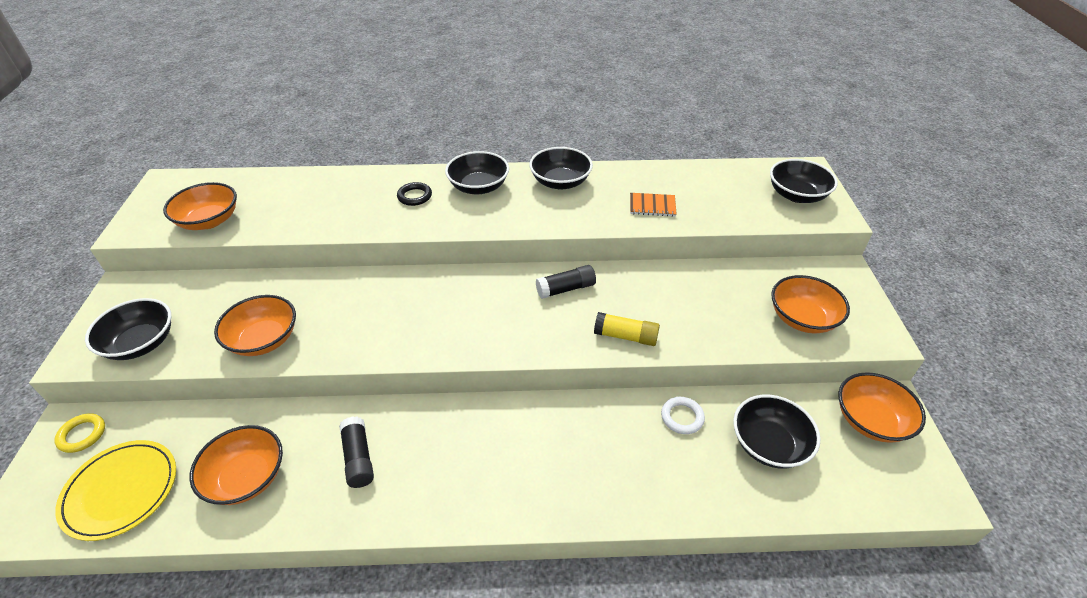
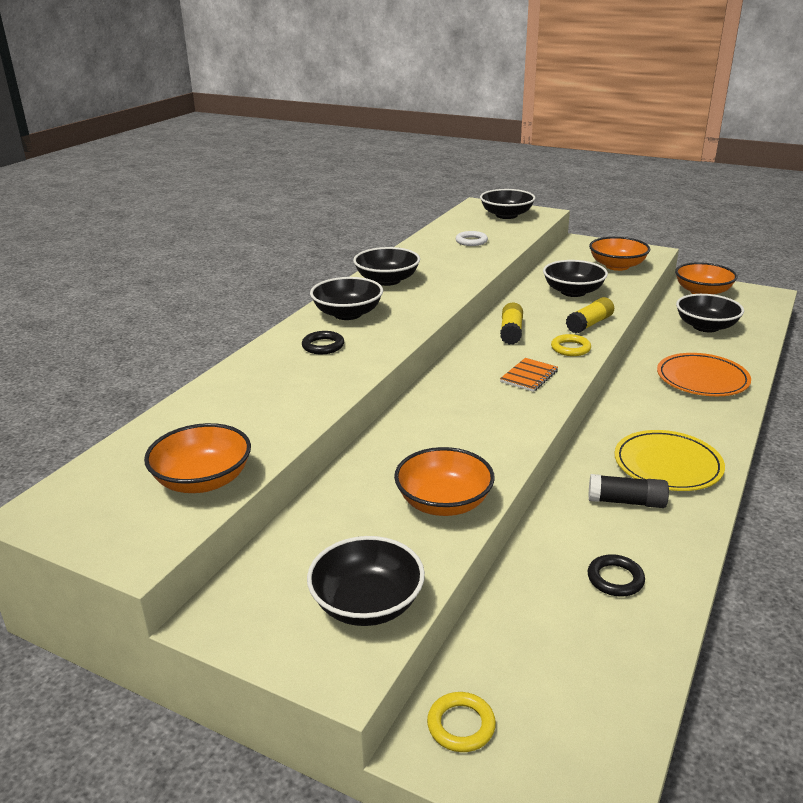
camera: 60 degrees left, 15 degrees down
yellow plate [55,440,176,541] -> yellow plate moved to [615,430,725,491]
orange bowl [189,425,283,505] -> black ring [588,554,645,597]
black glue stick [536,265,596,299] -> yellow glue stick [500,302,523,345]
orange notebook [630,193,677,217] -> orange notebook moved to [500,358,558,392]
white ring [661,397,705,434] -> white ring moved to [456,231,488,246]
none -> black bowl [543,260,608,297]
none -> yellow ring [551,334,591,356]
none -> orange plate [657,353,751,396]

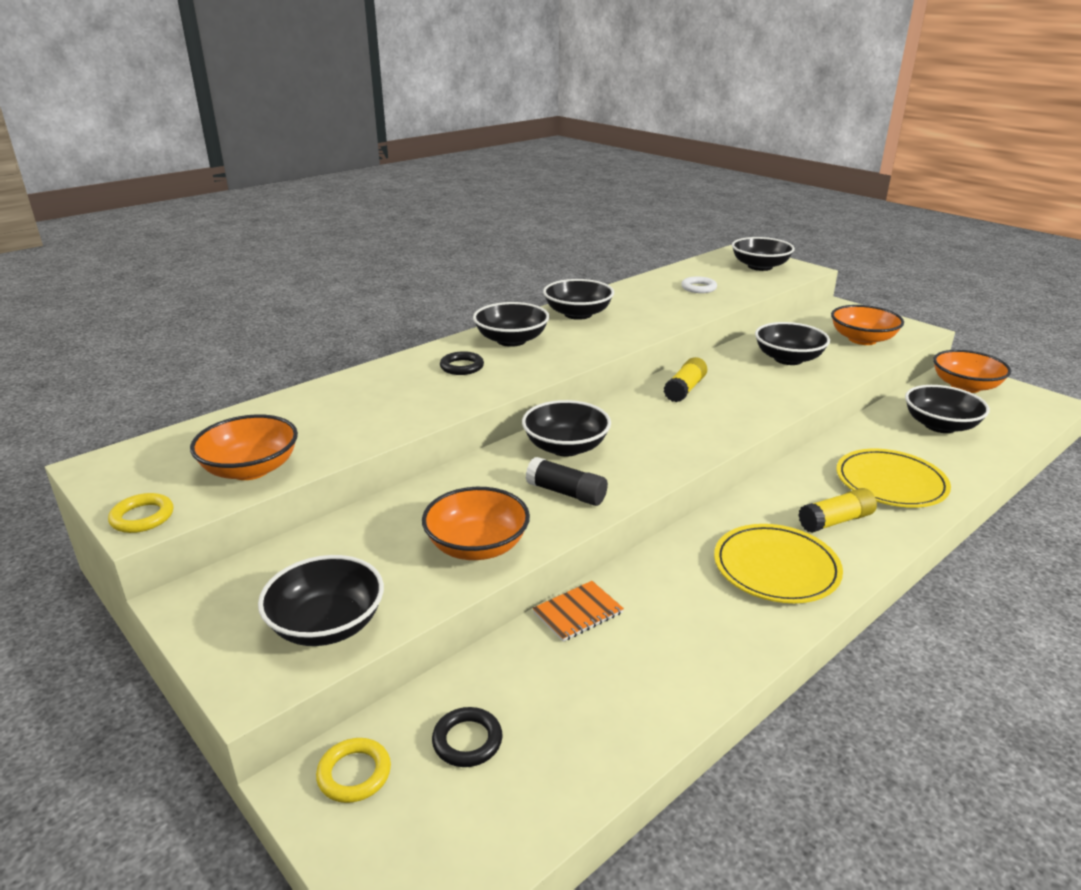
camera: 20 degrees right, 0 degrees up
orange notebook [500,358,558,392] -> orange notebook moved to [533,581,624,642]
yellow ring [551,334,591,356] -> yellow ring moved to [108,493,173,533]
yellow glue stick [566,297,614,334] -> yellow glue stick moved to [799,488,877,533]
black ring [588,554,645,597] -> black ring moved to [432,707,503,767]
black glue stick [589,474,669,508] -> black glue stick moved to [526,457,608,506]
orange plate [657,353,751,396] -> yellow plate [836,449,951,508]
none -> black bowl [522,400,611,457]

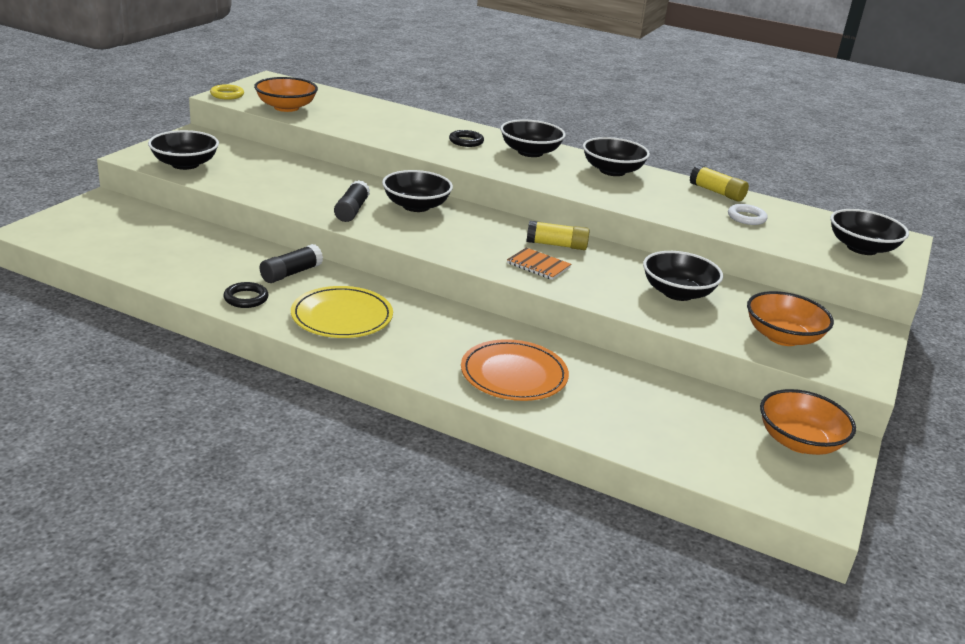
camera: 65 degrees right, 0 degrees up
yellow ring [316,738,391,803] -> none
orange bowl [422,487,530,560] -> none
black ring [432,707,503,767] -> black ring moved to [224,282,269,308]
orange notebook [533,581,624,642] -> orange notebook moved to [507,247,571,280]
yellow glue stick [799,488,877,533] -> yellow glue stick moved to [690,164,749,202]
yellow plate [836,449,951,508] -> orange plate [461,339,569,401]
black bowl [905,385,990,433] -> none
none -> black glue stick [260,244,323,283]

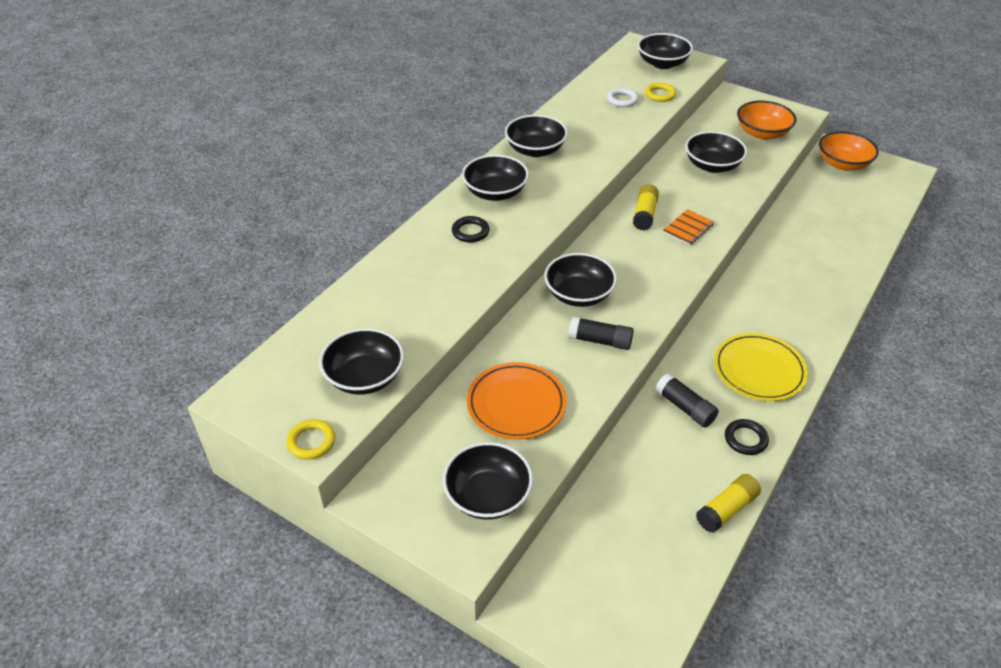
camera: 80 degrees left, 15 degrees up
orange bowl [254,77,318,112] -> black bowl [319,328,404,395]
orange plate [461,339,569,401] -> orange plate moved to [467,362,567,440]
yellow glue stick [690,164,749,202] -> yellow glue stick moved to [696,474,761,533]
none -> yellow ring [645,83,676,102]

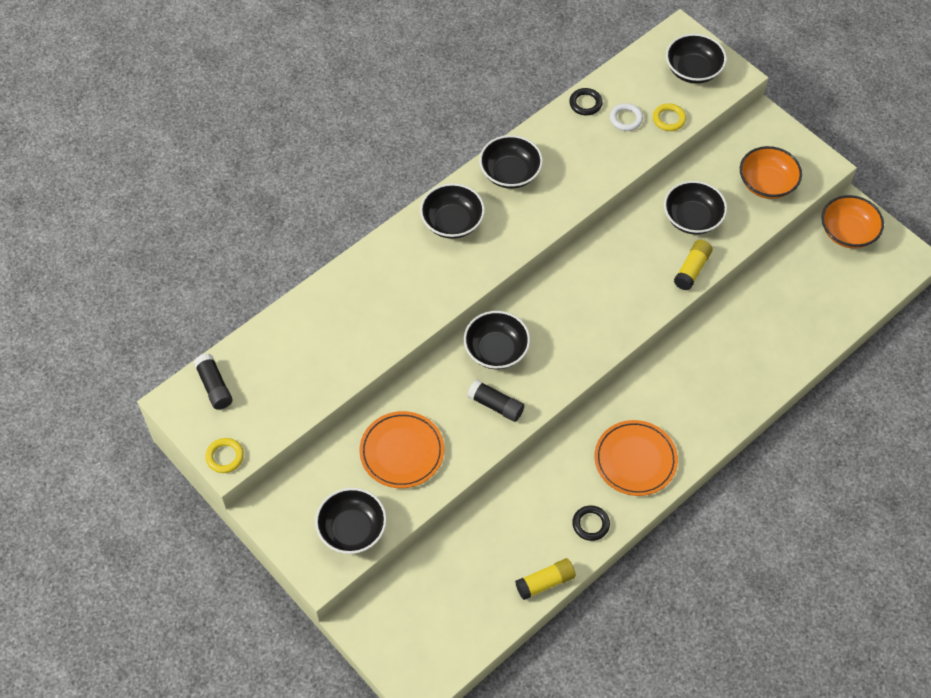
camera: 15 degrees right, 15 degrees up
black bowl [319,328,404,395] -> none
black ring [452,216,489,243] -> black ring moved to [569,88,603,115]
yellow glue stick [633,184,659,230] -> yellow glue stick moved to [674,240,713,291]
black glue stick [655,373,719,428] -> black glue stick moved to [194,353,233,410]
orange notebook [663,209,714,246] -> none
yellow plate [714,333,808,401] -> orange plate [594,420,678,496]

